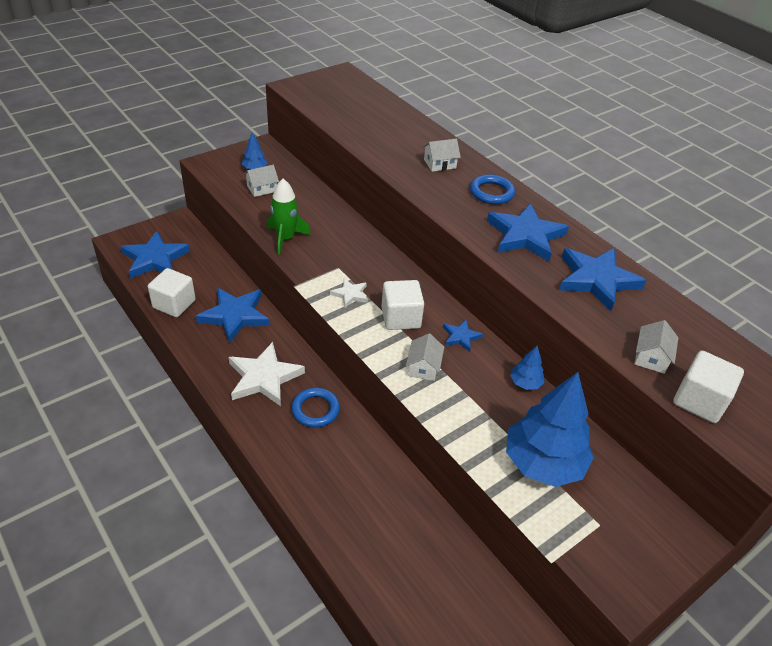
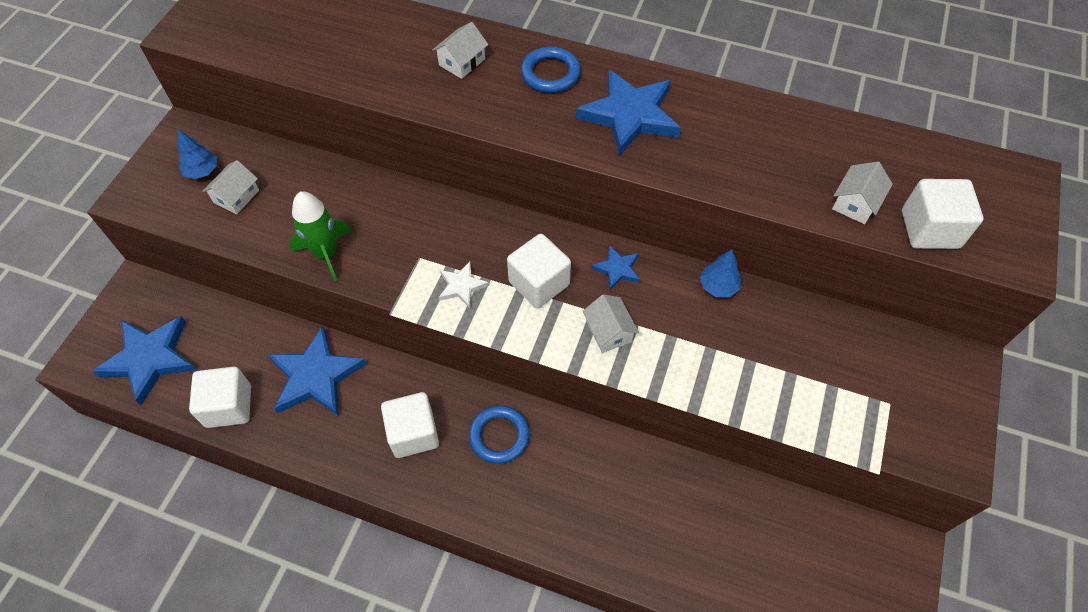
camera: 30 degrees left, 15 degrees up
white star [229,342,305,406] -> white cube [381,392,439,458]
blue tree [506,372,594,487] -> none
blue star [559,248,646,311] -> none
white house [634,320,678,374] -> white house turned 45 degrees clockwise [832,162,893,224]

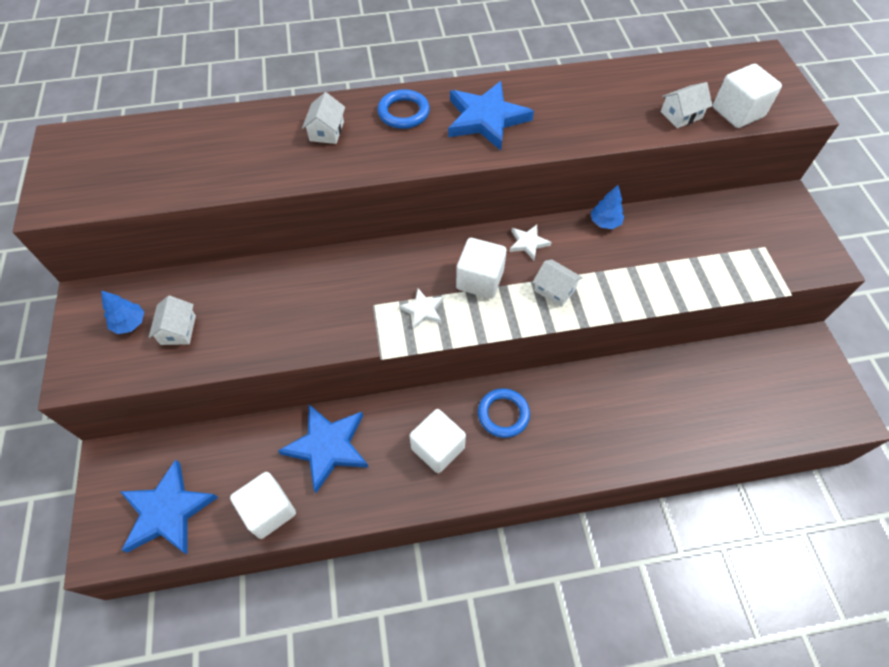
camera: 30 degrees left, 0 degrees up
green rocket [289,191,351,281] -> none
blue star [591,245,640,290] -> white star [509,225,552,260]
white house [832,162,893,224] -> white house turned 60 degrees clockwise [661,82,713,128]

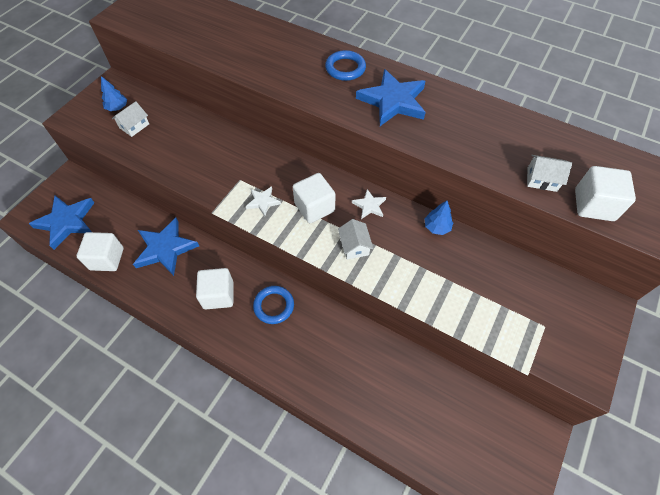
camera: 40 degrees right, 0 degrees up
white house [302,92,345,144] -> none

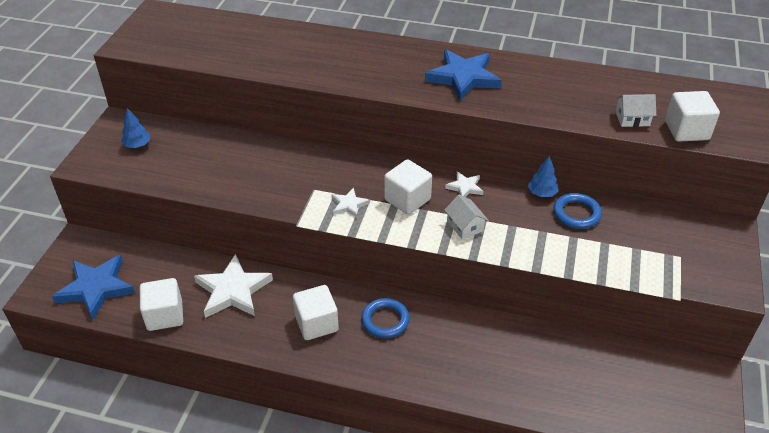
camera: 15 degrees left, 15 degrees down
white house [112,101,149,137] -> none
blue star [133,218,199,276] -> white star [194,254,273,318]
blue ring [325,50,366,81] -> blue ring moved to [553,193,602,229]

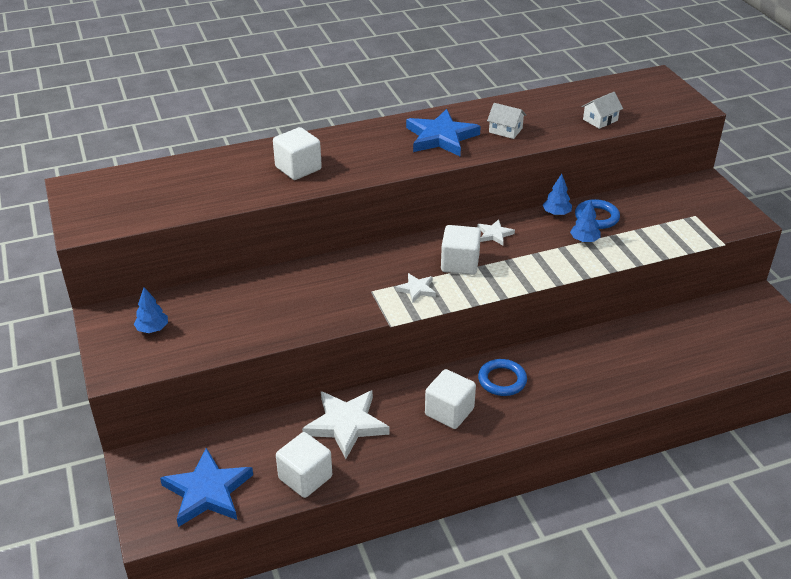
camera: 35 degrees left, 5 degrees down
white house [444,195,488,239] -> white house moved to [487,103,526,139]
white cube [665,91,720,142] -> white cube moved to [273,127,322,180]
none -> blue tree [570,200,601,242]

